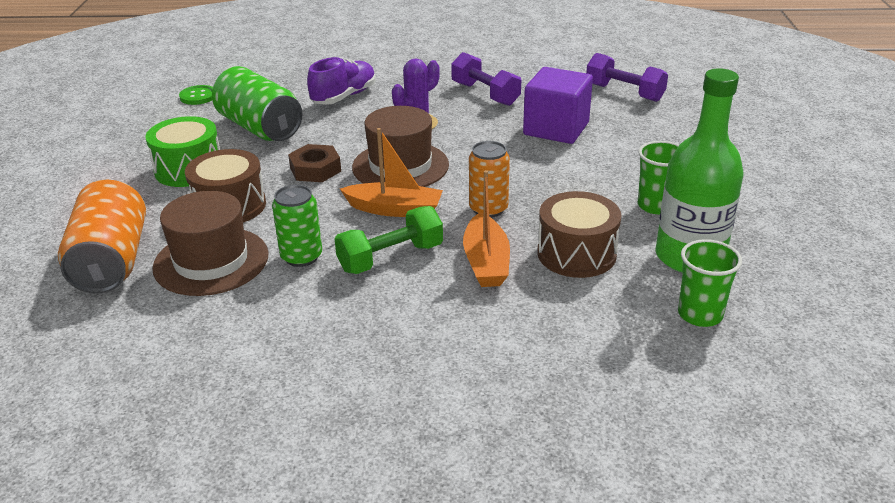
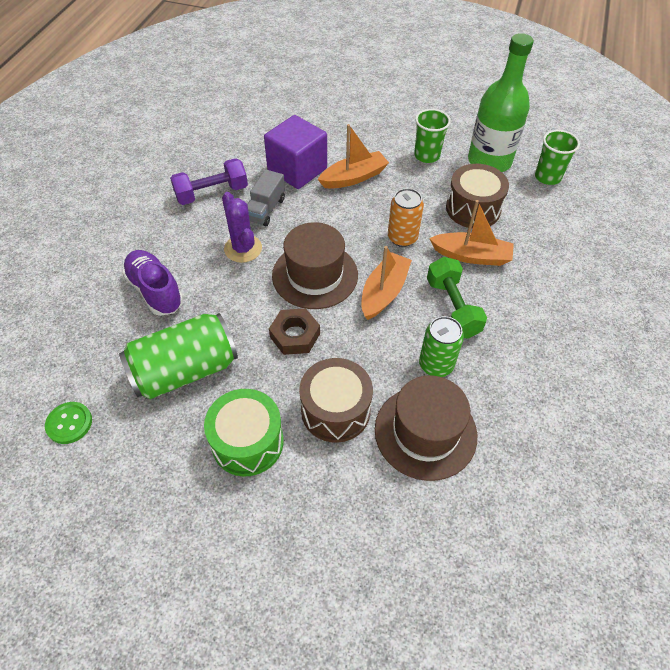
camera: 75 degrees left, 20 degrees up
orange can [58,179,146,294] -> none
purple dumbbell [586,53,668,102] -> none
none -> grey truck [247,169,285,226]
none -> orange boat [318,124,389,189]

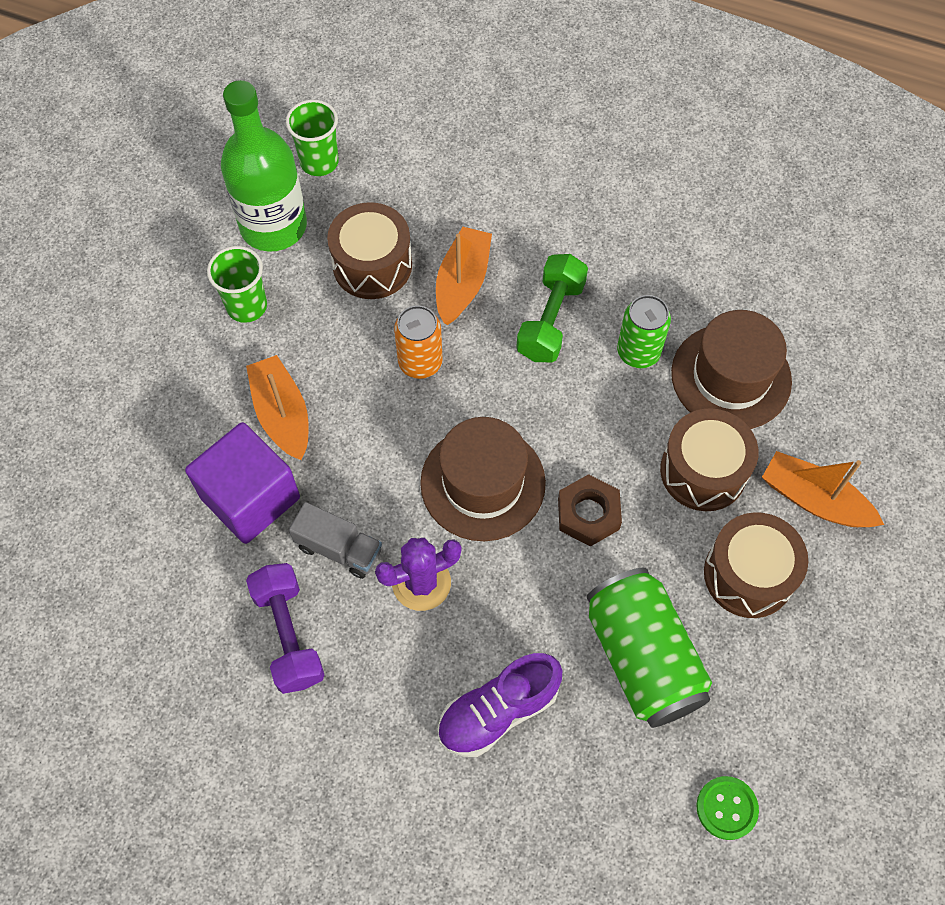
camera: 85 degrees left, 10 degrees up
green drum [204,389,284,476] -> brown drum [704,512,808,618]
orange boat [361,246,412,320] -> orange boat moved to [762,451,884,527]
green dumbbell [427,257,487,339] -> green dumbbell turned 60 degrees counterclockwise [516,254,588,362]

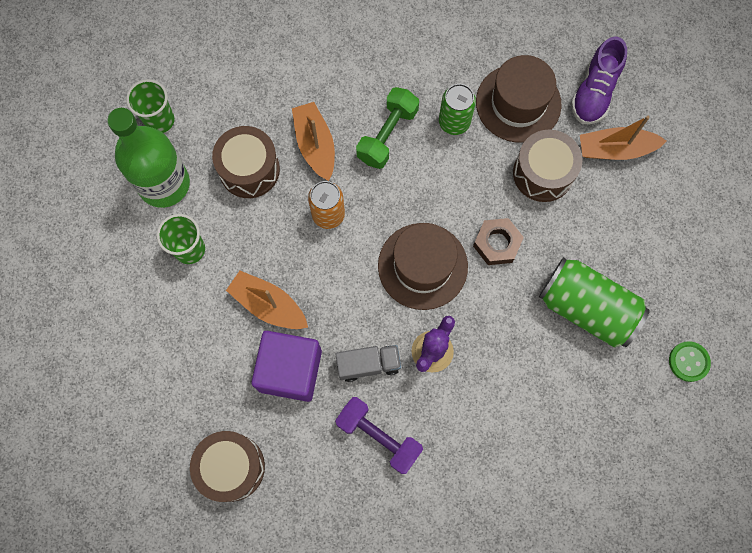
camera: 35 degrees left, 10 degrees up
purple shoe [437,653,562,757] -> purple shoe moved to [571,36,627,124]
green dumbbell [516,254,588,362] -> green dumbbell turned 45 degrees clockwise [356,87,419,169]
brown drum [704,512,808,618] -> brown drum moved to [190,431,265,502]

